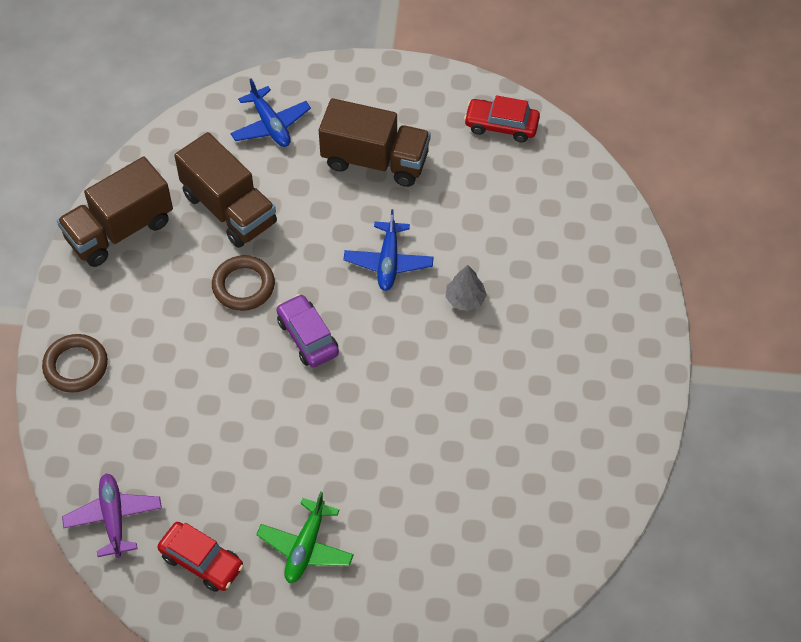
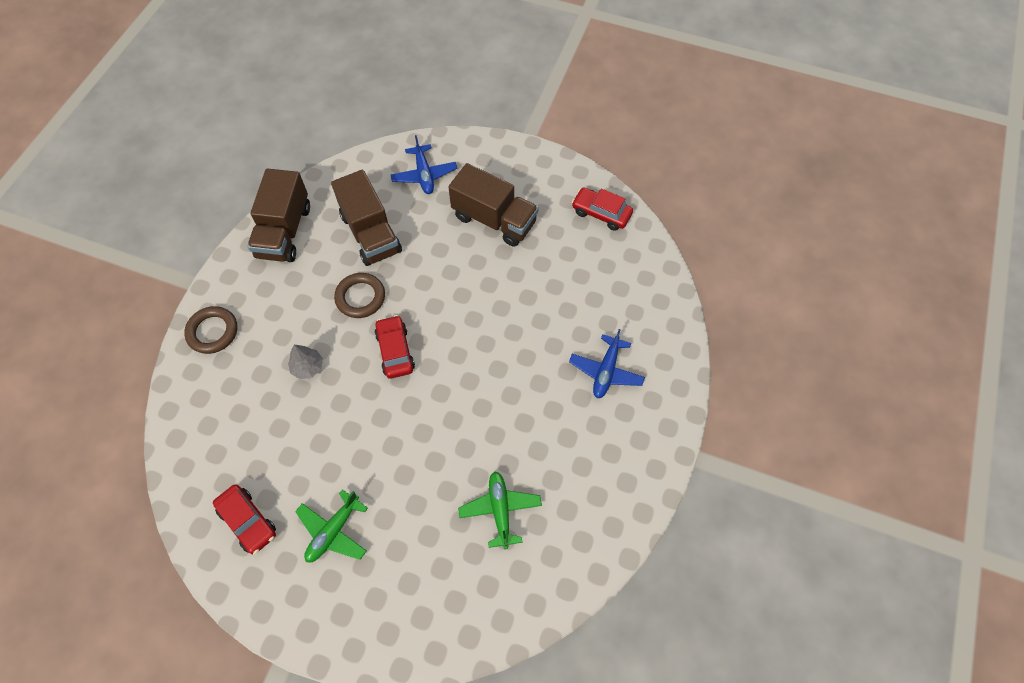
camera: 15 degrees right, 5 degrees up
brown truck [57,157,173,267] -> brown truck turned 60 degrees counterclockwise [247,168,310,262]
purple plane [62,473,162,558] -> none
purple car [276,294,339,368] -> red car [375,315,415,379]
blue plane [343,209,434,291] -> blue plane moved to [569,329,645,398]
grey tree [446,265,487,311] -> grey tree moved to [288,345,323,379]
none -> green plane [458,471,542,549]

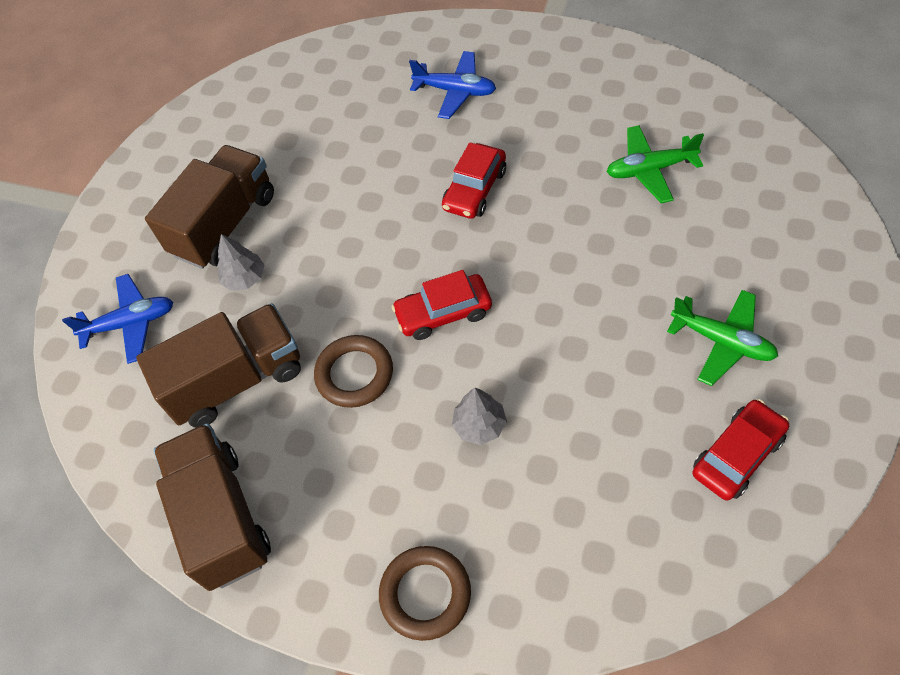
camera: 85 degrees left, 5 degrees down
brown truck [247,168,310,262] -> brown truck turned 120 degrees counterclockwise [154,423,271,591]
red car [572,187,633,231] -> red car moved to [442,143,506,219]
none -> grey tree [217,234,264,291]

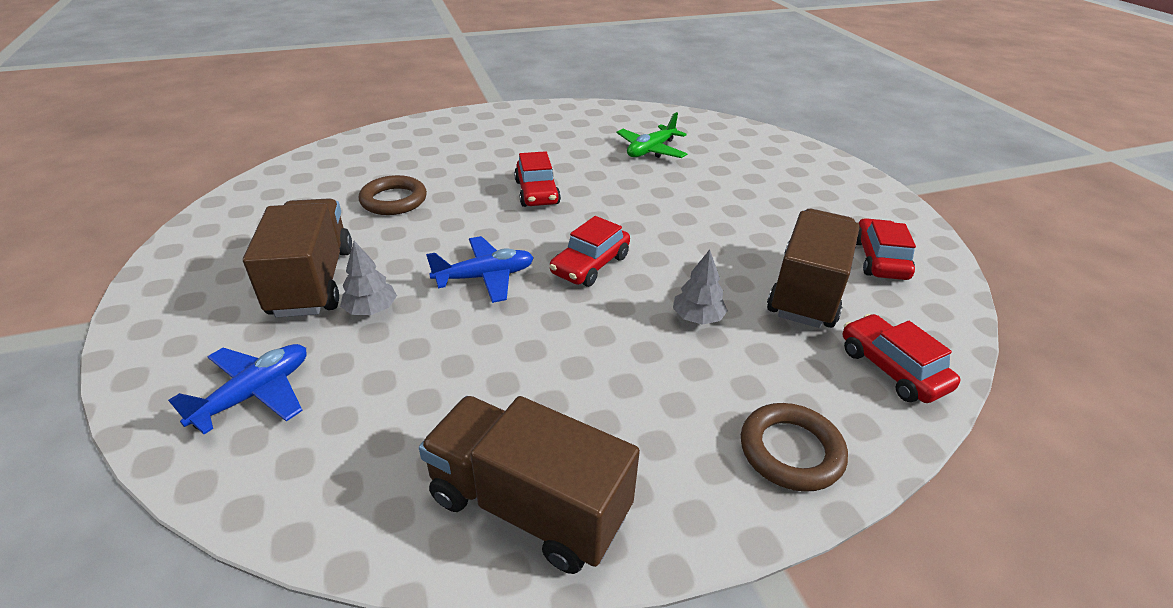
camera: 45 degrees left, 20 degrees down
brown truck [136,303,301,428] -> brown truck moved to [767,209,860,328]
brown ring [314,335,393,408] -> brown ring moved to [359,175,427,215]
blue plane [409,51,496,119] -> blue plane moved to [426,236,534,303]
green plane [667,290,778,386] -> none
none -> red car [843,314,960,403]

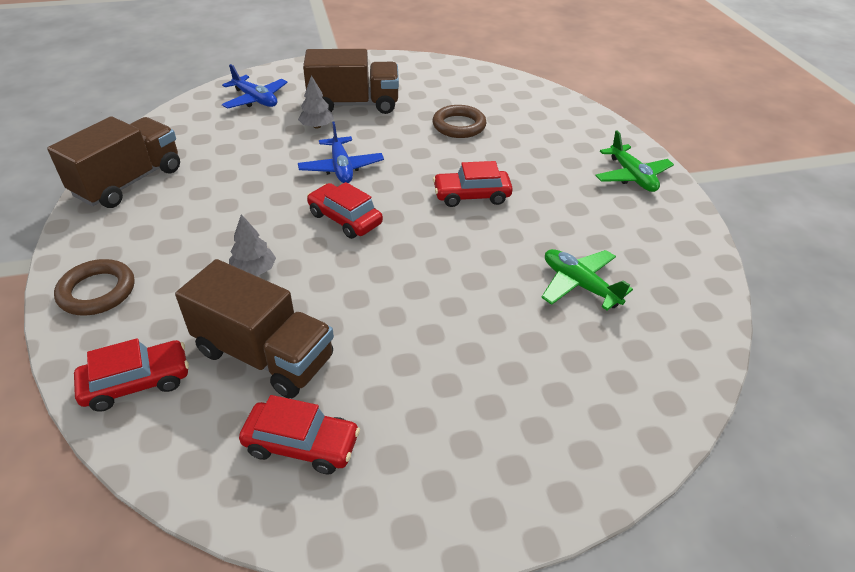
camera: 95 degrees right, 5 degrees up
none -> green plane [595,130,674,192]

